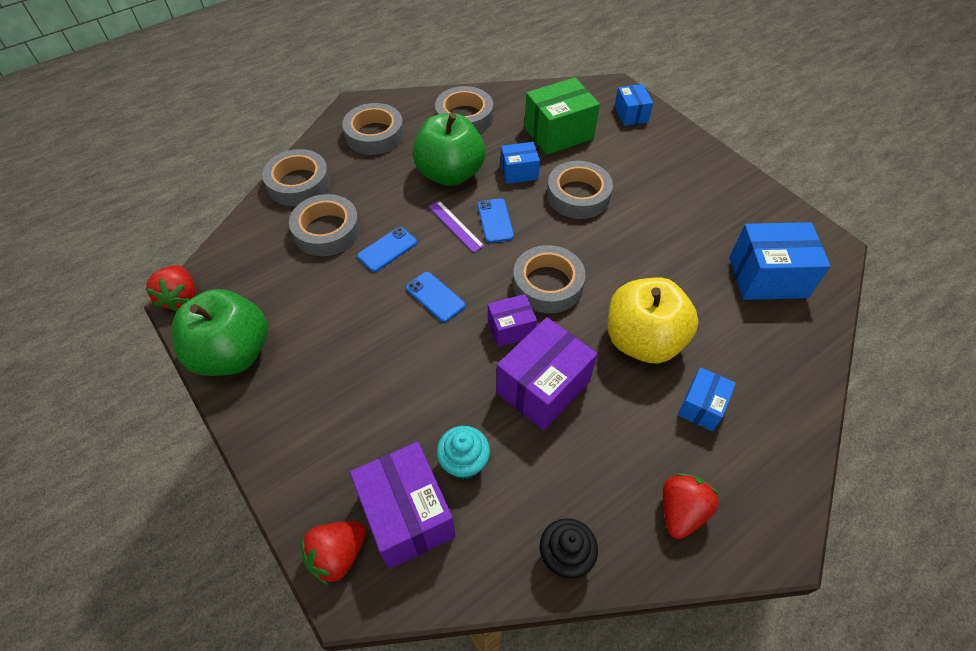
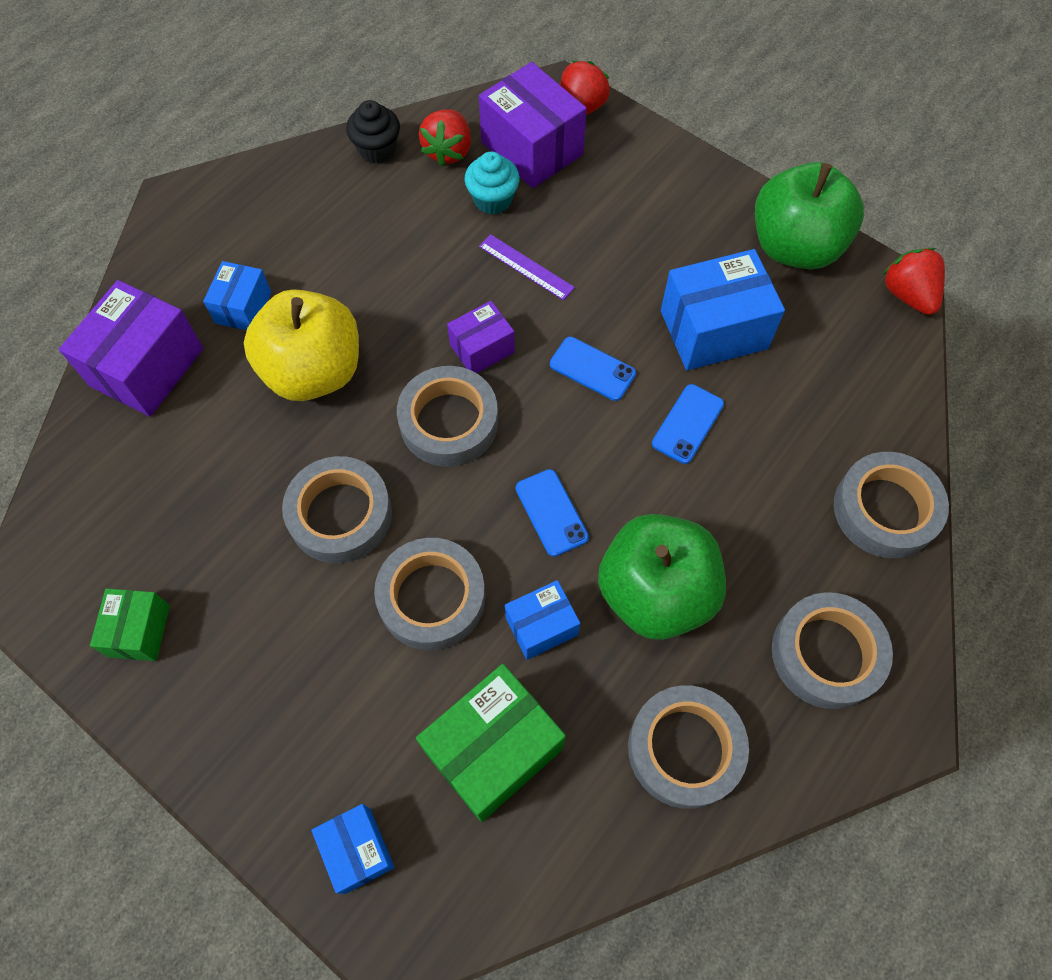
camera: 165 degrees right, 10 degrees up
grey tape [289,194,360,256] -> grey tape moved to [282,456,392,563]
purple ruler [428,201,484,253] -> purple ruler moved to [479,234,575,300]
purple box [496,317,597,431] -> purple box moved to [59,280,203,417]
red strawberry [663,473,719,539] -> red strawberry moved to [419,109,471,166]
blue box [729,222,831,300] -> blue box moved to [661,249,785,370]
none -> green box [90,588,170,661]

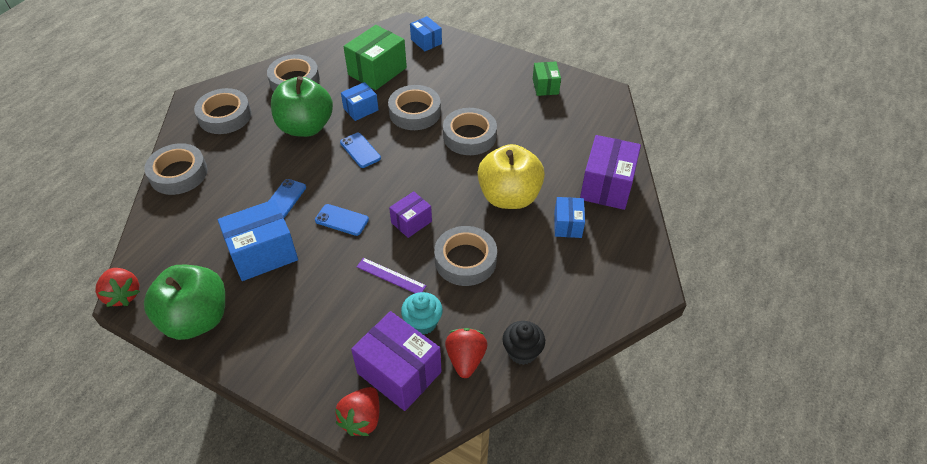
camera: 170 degrees right, 15 degrees down
grey tape [397,366,498,467] -> grey tape moved to [434,226,497,286]

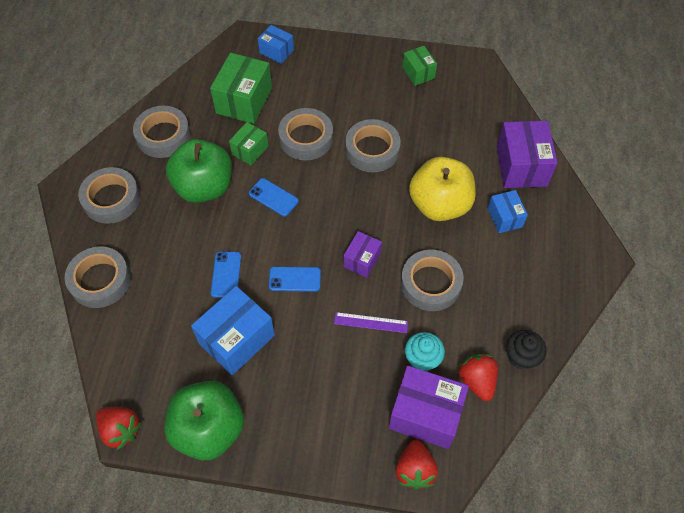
camera: 20 degrees left, 10 degrees up
blue box [341,82,379,121] -> green box [229,122,268,165]

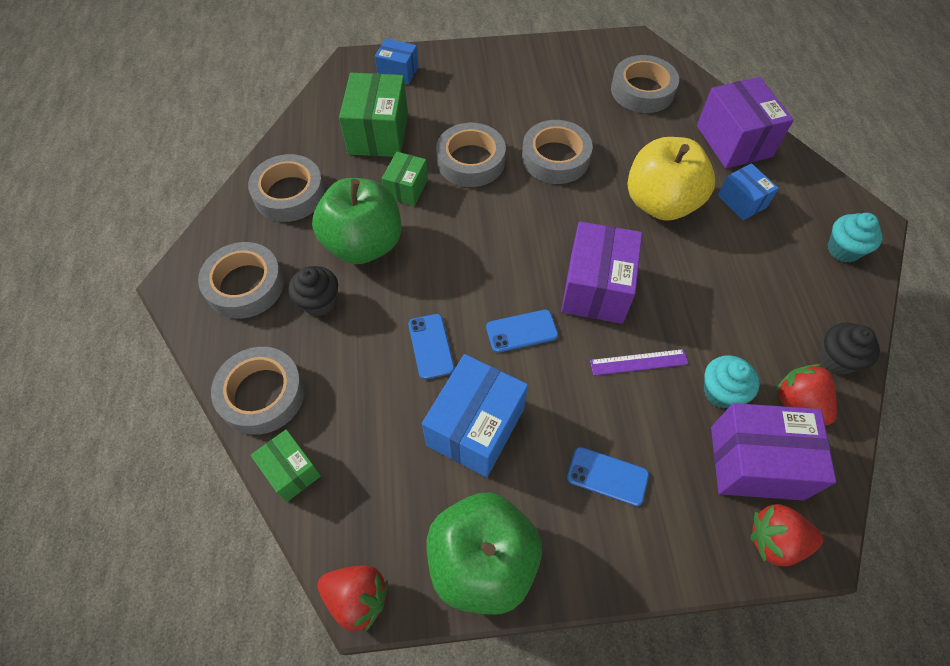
camera: 15 degrees left, 0 degrees up
blue phone [249,178,299,216] -> blue phone moved to [567,447,649,506]
purple box [343,231,382,278] -> purple box [561,221,642,324], size x1.75
red strawberry [396,439,438,490] -> red strawberry turned 105 degrees clockwise [750,504,823,566]
grey tape [401,249,464,311] -> grey tape moved to [611,55,679,113]
green box [402,46,437,86] -> green box moved to [251,429,321,502]
none -> black cupcake [288,266,338,316]
none -> turquoise cupcake [827,213,883,262]

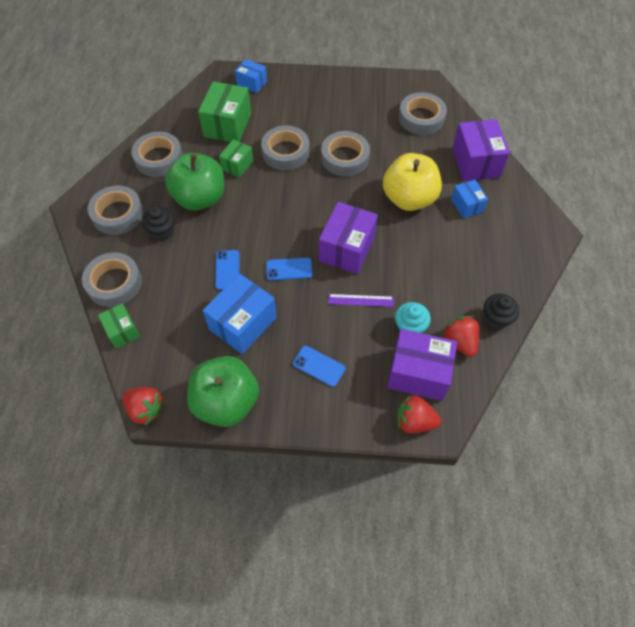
camera: 10 degrees right, 0 degrees up
turquoise cupcake [827,213,883,262] -> none

